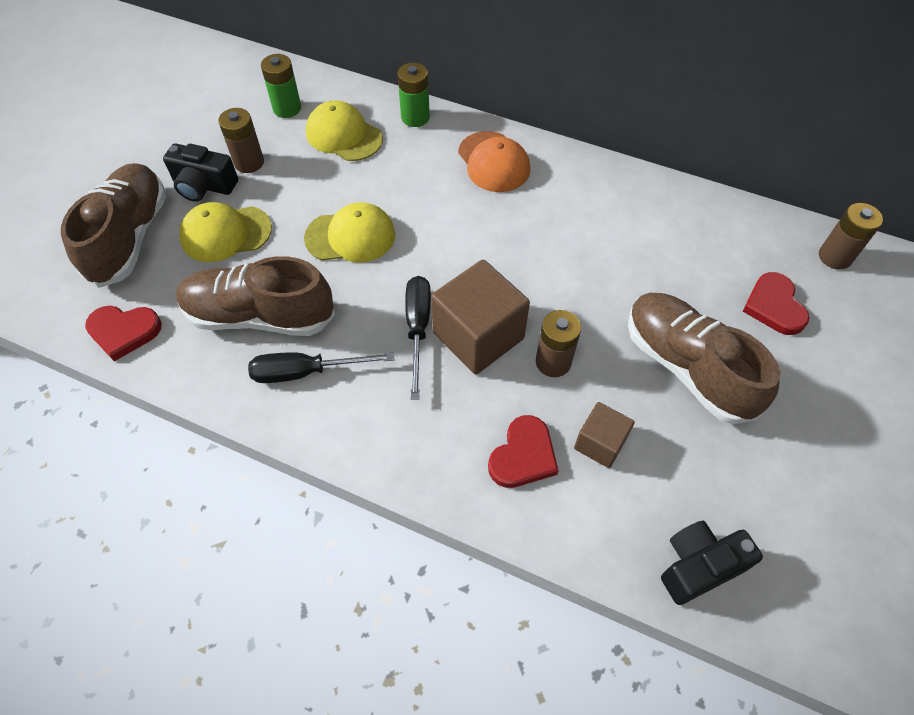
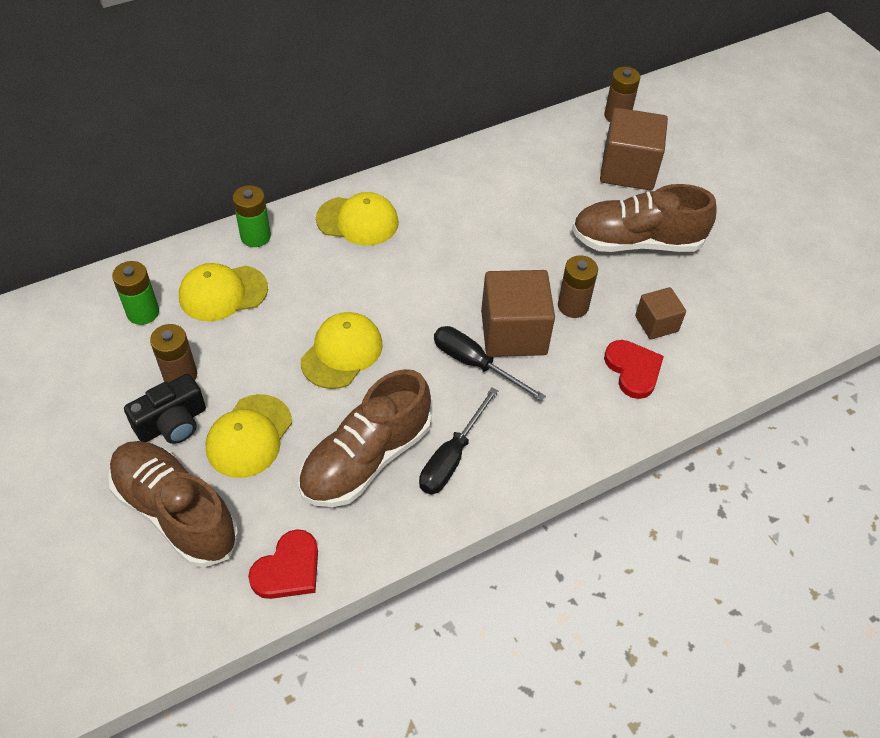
camera: 55 degrees left, 5 degrees down
orange cap [458,131,530,192] -> yellow cap [316,192,399,246]
black camera [661,521,763,605] -> none
red heart [743,272,810,335] -> brown cube [600,108,668,190]

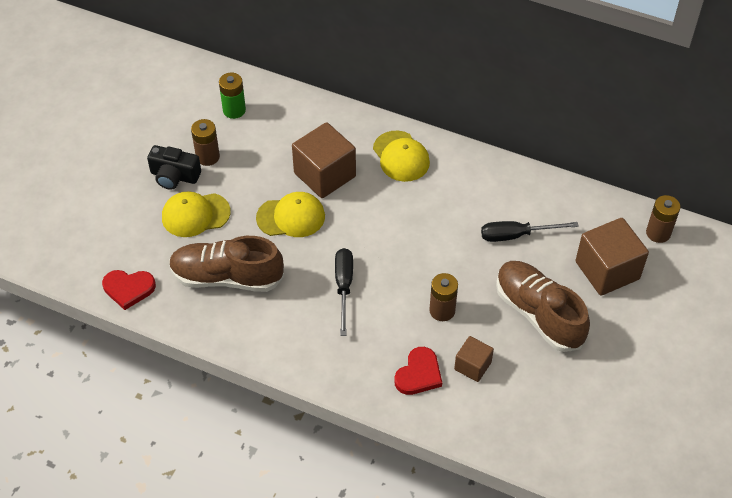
camera: 55 degrees right, 0 degrees up
brown shoe [108,441,239,567] -> none
yellow cap [179,263,268,321] -> none
green battery [233,185,271,247] -> none
black screwdriver [419,387,499,494] -> black screwdriver moved to [481,221,579,242]
brown cube [481,270,555,357] -> brown cube moved to [292,122,356,198]

